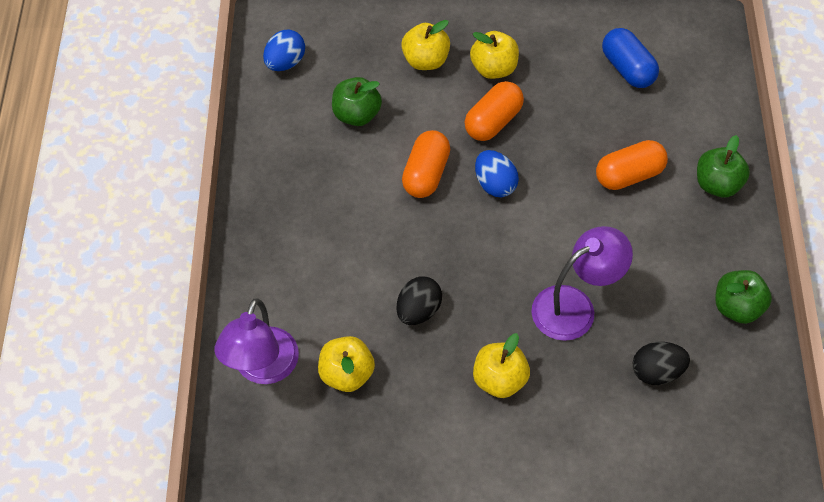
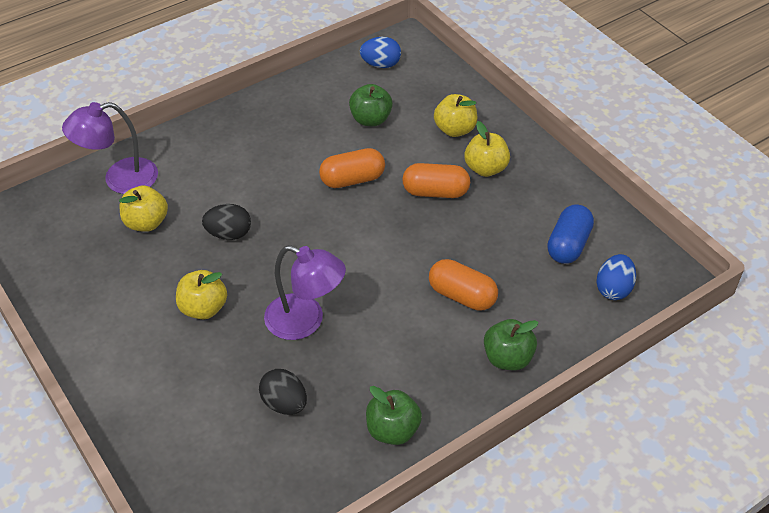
camera: 55 degrees right, 10 degrees down
blue egg [475,150,519,197] -> blue egg moved to [596,254,636,300]

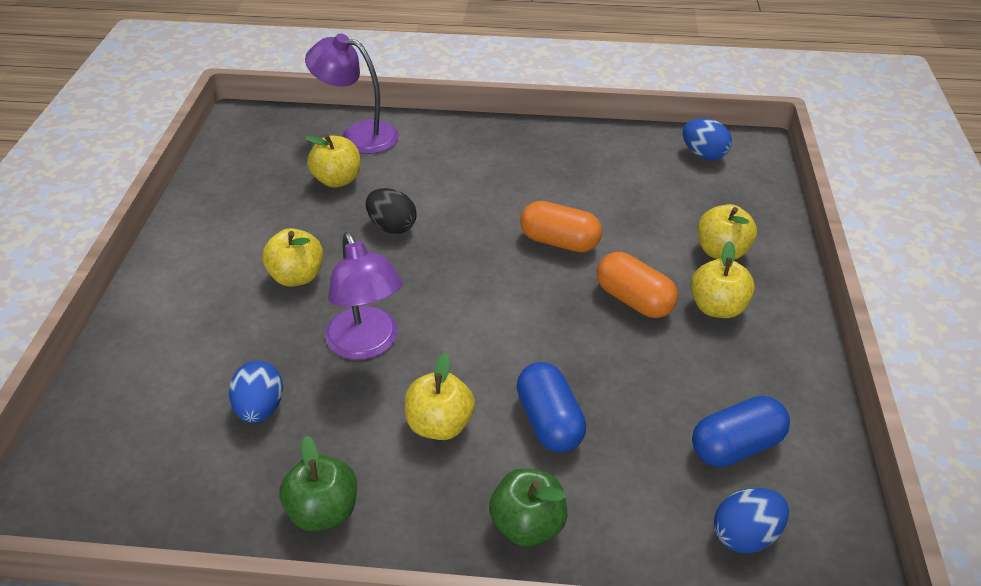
camera: 40 degrees right, 5 degrees down
black egg [259,369,307,415] -> blue egg [229,361,283,423]
green apple [349,84,393,126] -> none
orange capsule [429,259,498,311] -> blue capsule [517,362,586,452]
none -> yellow apple [405,352,475,440]

